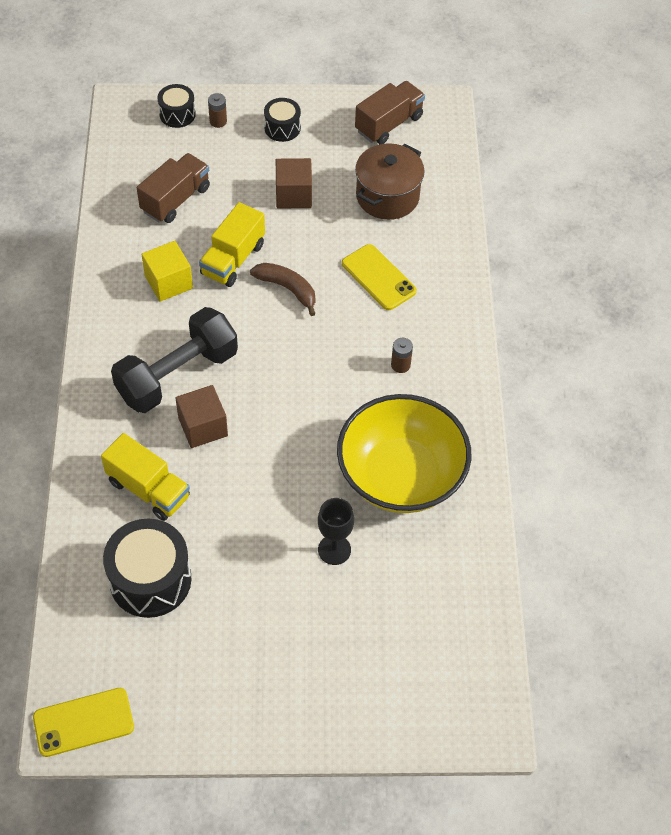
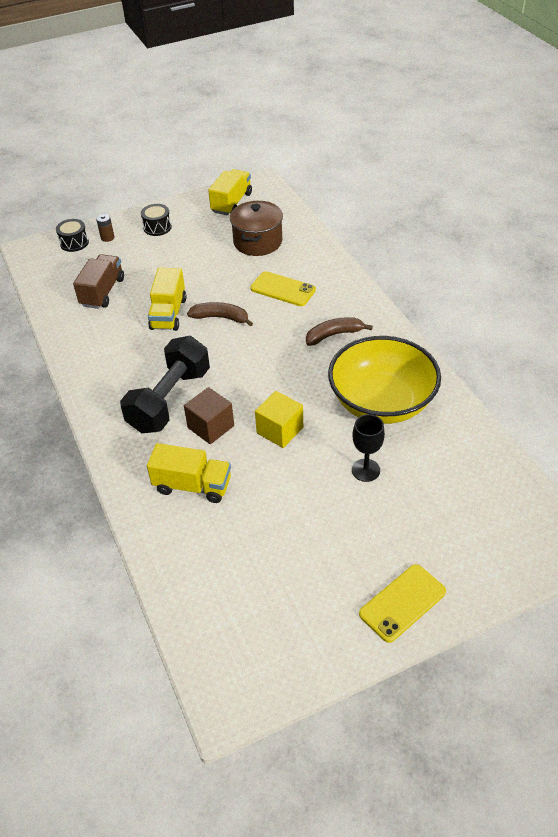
camera: 20 degrees left, 10 degrees down
yellow phone [33,688,134,757] -> yellow phone moved to [359,564,446,643]
black drum [103,519,191,618] -> none
yellow cube [141,241,193,302] -> yellow cube moved to [255,391,303,448]
brown cube [276,158,312,209] -> none
brown truck [355,81,425,144] -> yellow truck [208,169,252,215]
brown battery [391,338,413,373] -> brown banana [306,317,373,346]

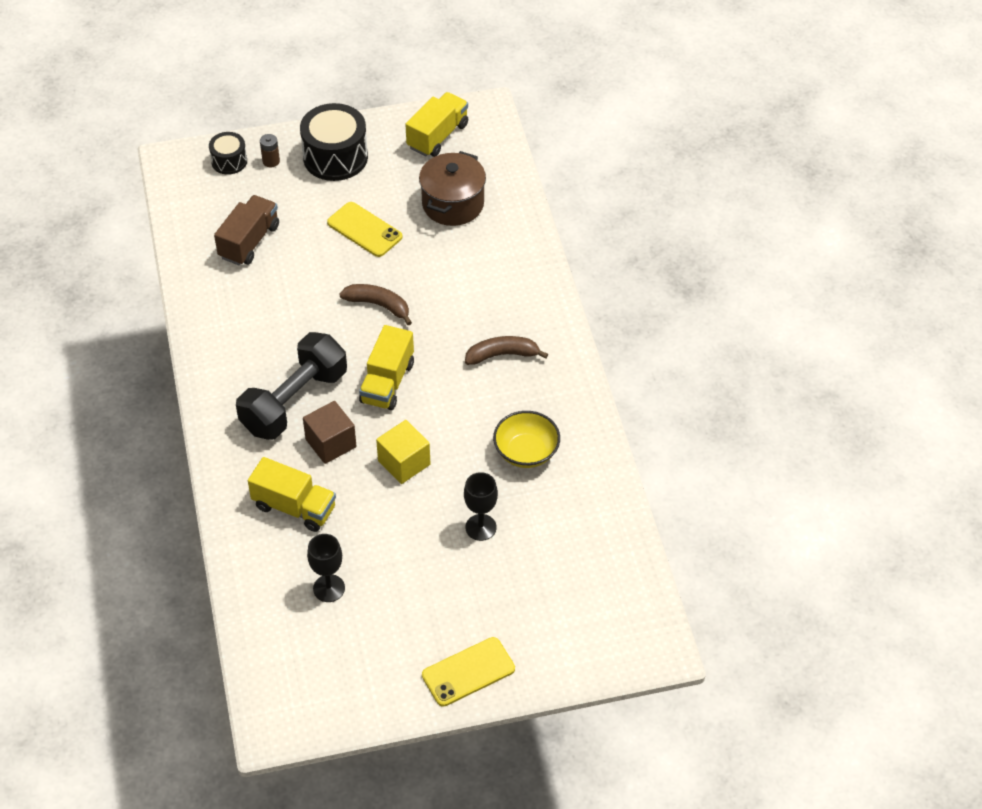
camera: 10 degrees right, 5 degrees up
black drum [141,204,172,236] -> black drum [300,103,368,181], size x1.81
yellow truck [148,268,187,331] -> yellow truck moved to [359,325,414,411]
yellow phone [250,271,316,306] -> yellow phone moved to [327,202,402,257]
yellow bowl [328,336,441,424] -> yellow bowl [493,411,560,468], size x0.54
none -> black goblet [307,534,345,602]

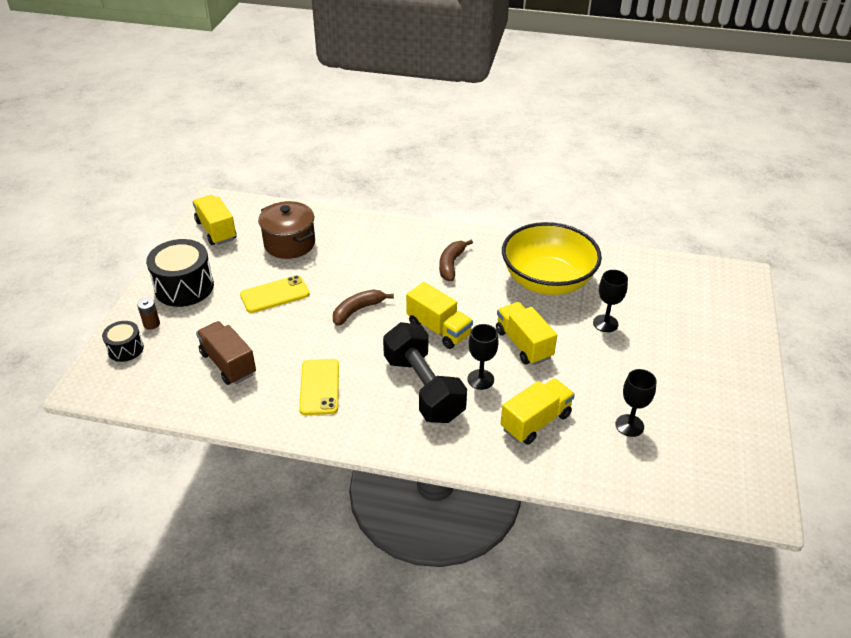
camera: 65 degrees left, 10 degrees down
brown cube [303,401,357,464] -> black goblet [467,324,499,390]
yellow cube [376,420,430,484] -> yellow truck [496,302,557,365]
yellow phone [422,637,515,707] -> yellow phone moved to [299,359,339,415]
yellow bowl [493,411,560,468] -> yellow bowl [502,222,602,295], size x1.86

